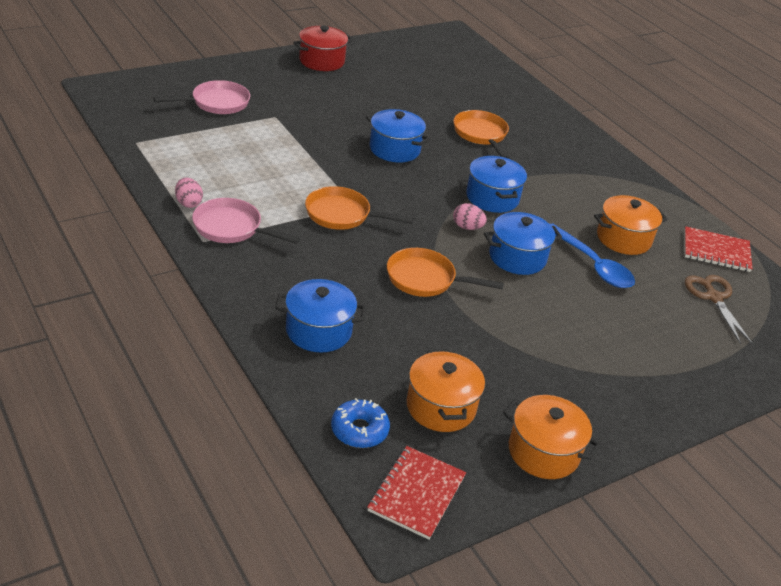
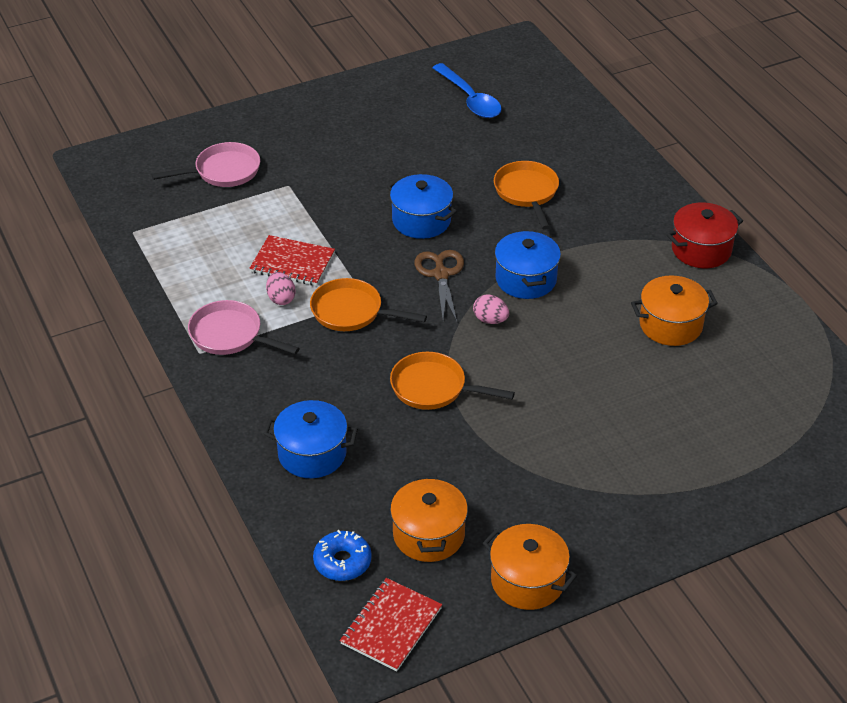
camera: 10 degrees right, 5 degrees up
pink egg [175,177,203,208] -> pink egg moved to [266,272,296,305]
red pot [293,26,353,71] -> red pot moved to [666,203,743,268]
blue pot [484,212,562,275] -> none
blue spoon [550,224,635,288] -> blue spoon moved to [433,63,501,118]
red notebook [684,226,753,272] -> red notebook moved to [249,235,335,286]
brown scissors [685,275,753,345] -> brown scissors moved to [414,250,464,322]

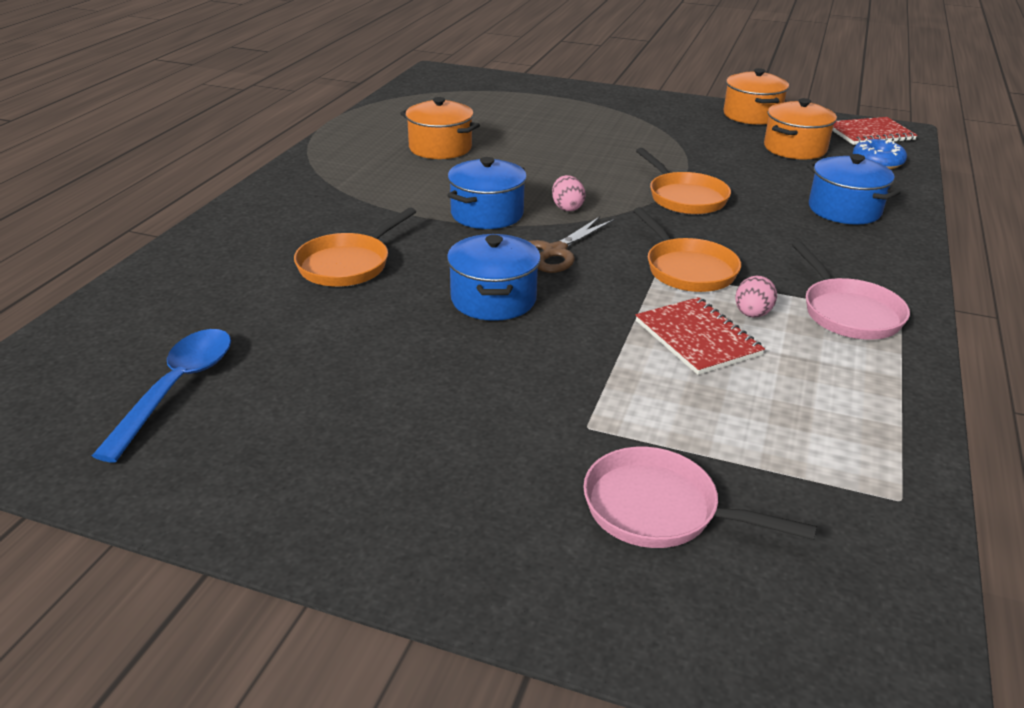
camera: 135 degrees left, 10 degrees down
red pot [666,203,743,268] -> none

